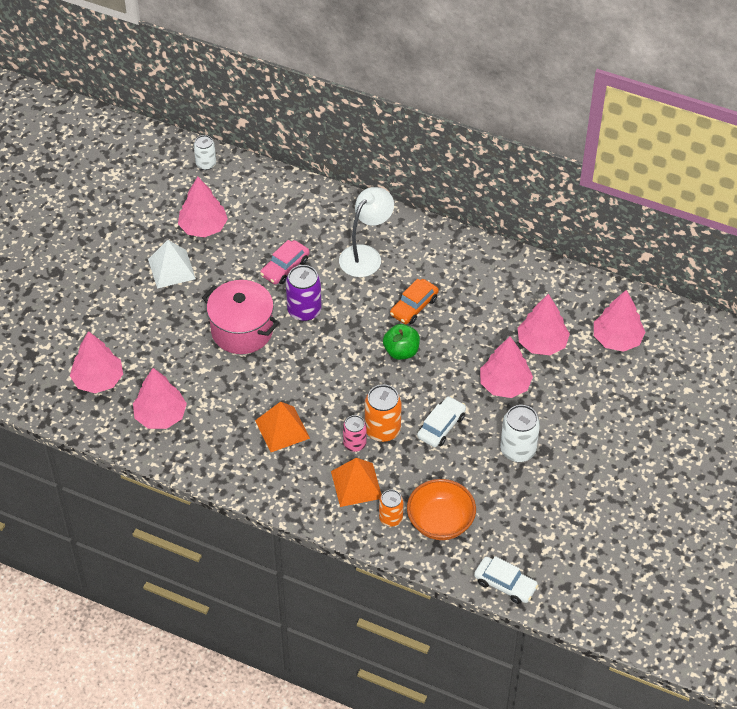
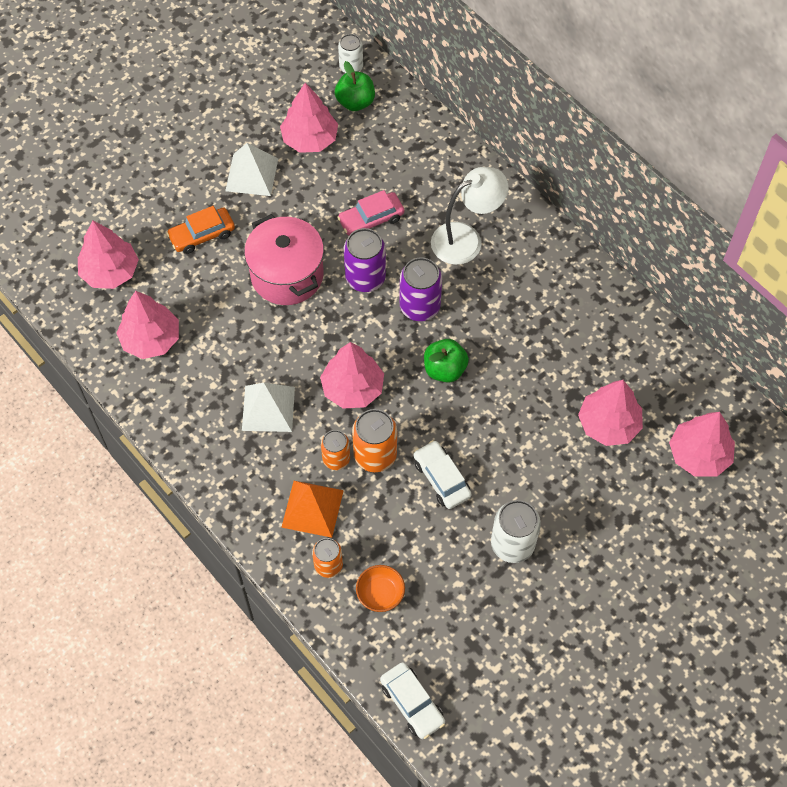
camera: 25 degrees right, 10 degrees up
orange pyramid [255,401,310,452] -> white pyramid [242,383,295,432]
pink can [343,415,367,452] -> orange can [321,430,350,470]
orange car [390,279,439,324] -> orange car moved to [166,206,235,254]
orange bowl [407,479,476,540] -> orange bowl [356,565,405,612], size x0.58
white car [417,396,466,447] -> white car turned 90 degrees counterclockwise [414,440,472,509]
pink tree [480,336,533,398] -> pink tree moved to [320,342,384,409]
none -> green apple [335,61,375,111]
none -> purple can [400,257,442,321]

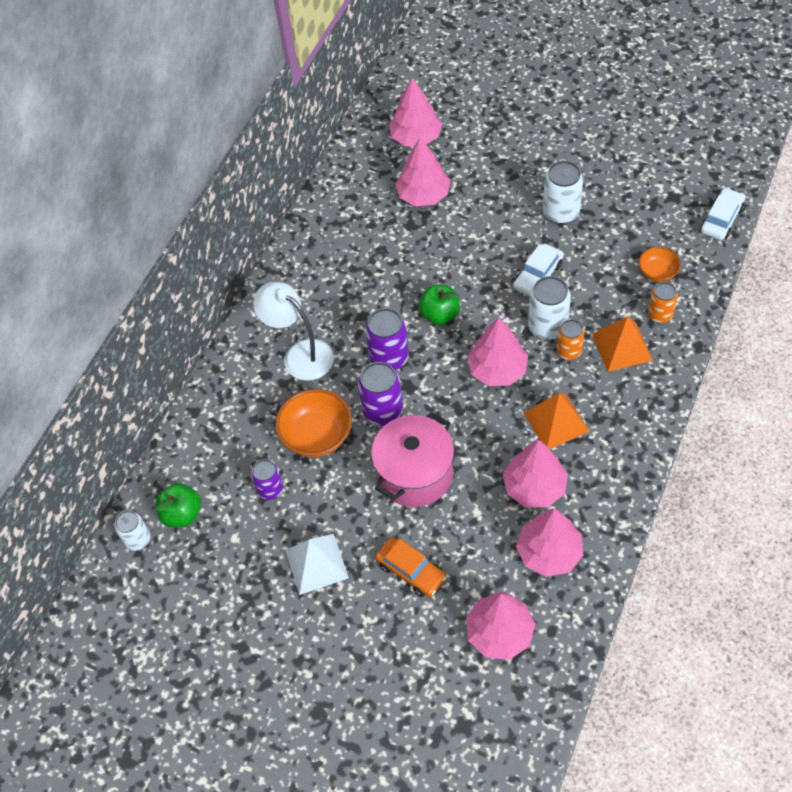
camera: 110 degrees left, 5 degrees down
white pyramid [242,383,295,432] -> orange pyramid [524,393,590,449]
pink tree [280,83,338,153] -> pink tree moved to [503,440,568,507]
pink car [337,190,404,236] -> orange bowl [275,389,352,457]
orange can [352,409,397,472] -> white can [528,276,571,340]
none -> purple can [251,459,283,500]

